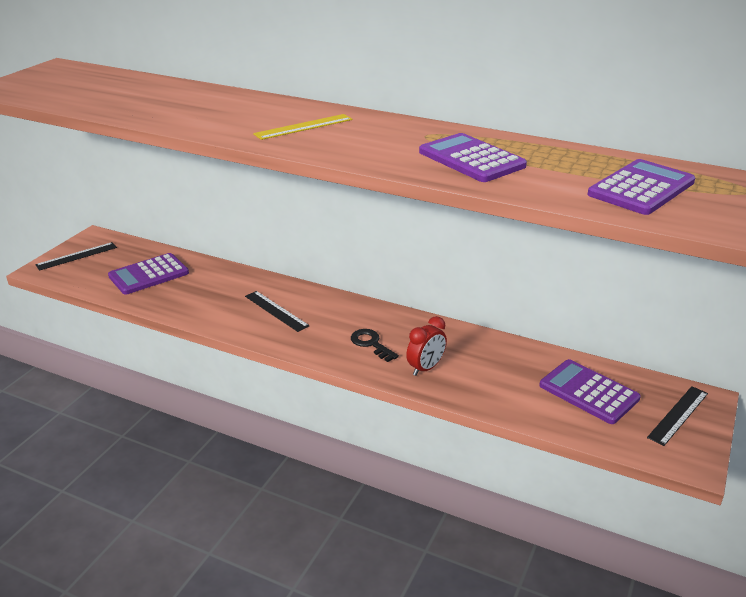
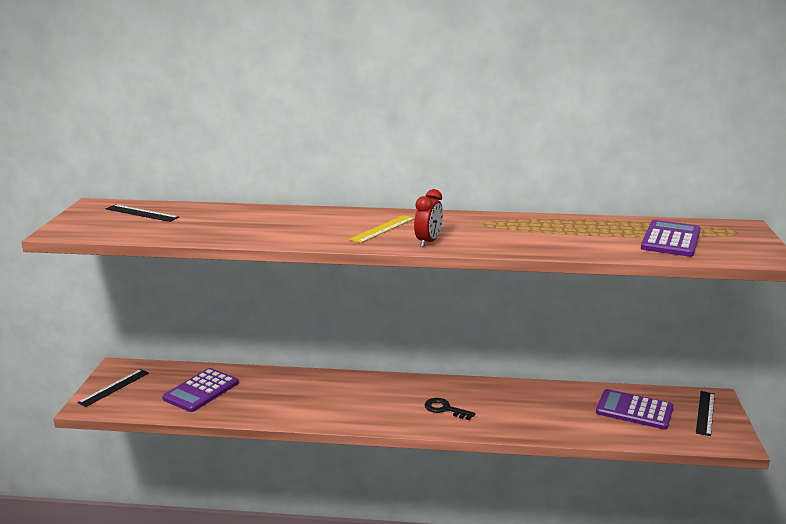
camera: 20 degrees left, 10 degrees down
black ruler [245,291,310,332] -> black ruler moved to [106,204,179,222]
red clock [406,316,447,376] -> red clock moved to [414,189,443,247]
purple calculator [419,133,527,182] -> none

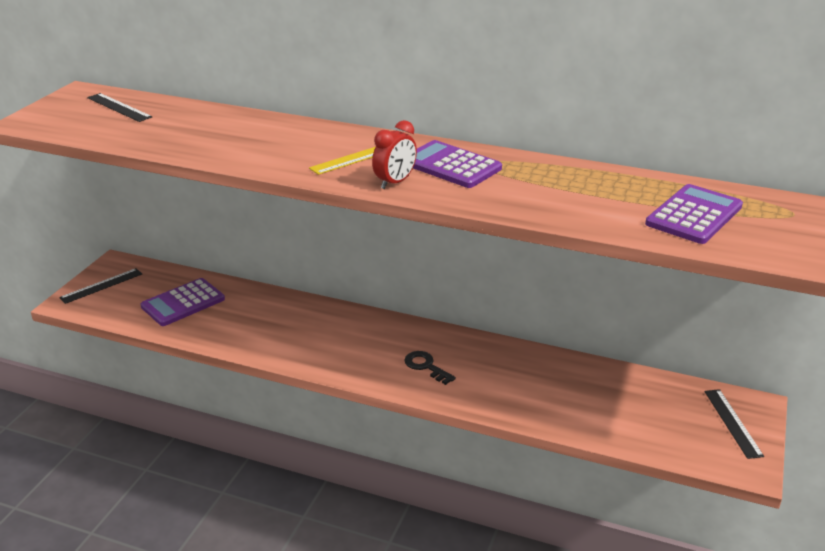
camera: 15 degrees right, 10 degrees up
purple calculator [596,389,673,429] -> purple calculator moved to [413,140,502,188]
black ruler [696,391,715,436] -> black ruler turned 45 degrees counterclockwise [704,389,764,459]

